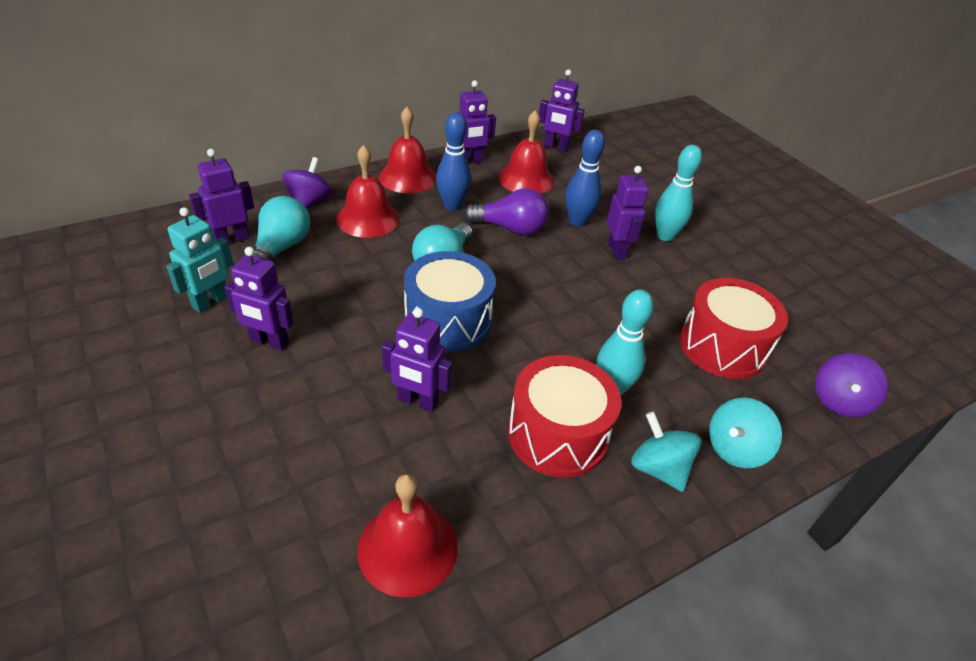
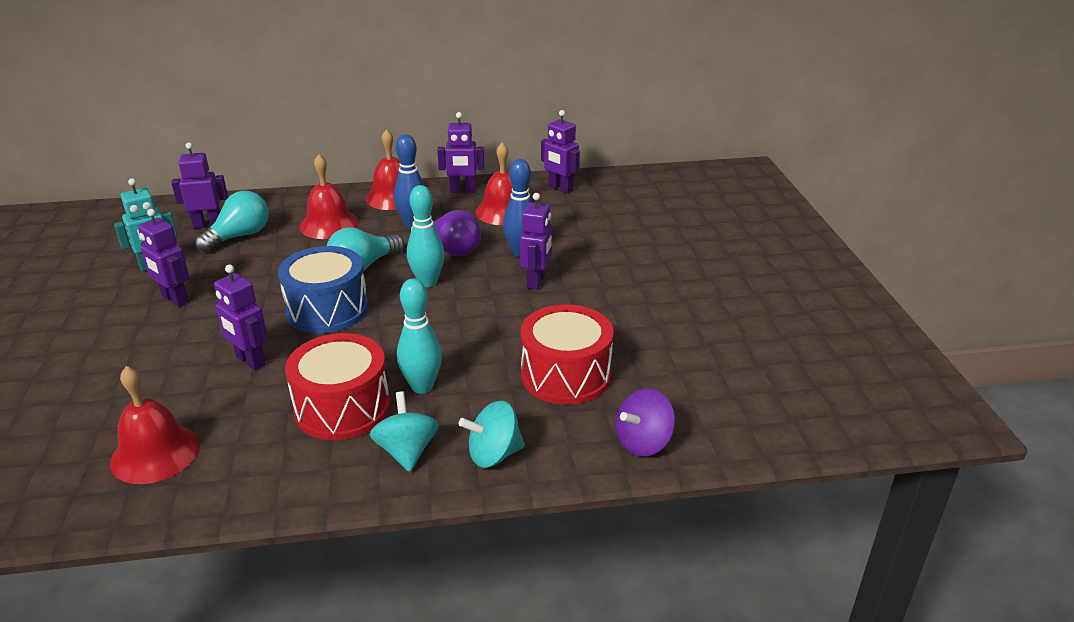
camera: 25 degrees right, 10 degrees down
purple spinning top [282,157,332,209] -> none
turquoise bowling pin [655,145,702,241] -> turquoise bowling pin moved to [407,185,445,287]

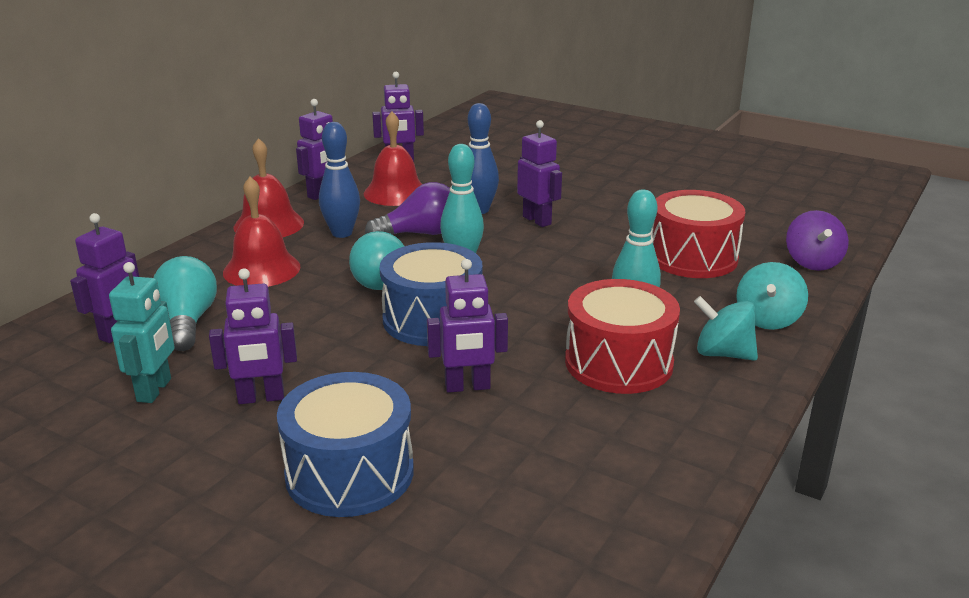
camera: 50 degrees left, 5 degrees down
red bell [110,366,200,484] -> none
none -> blue drum [277,372,414,517]

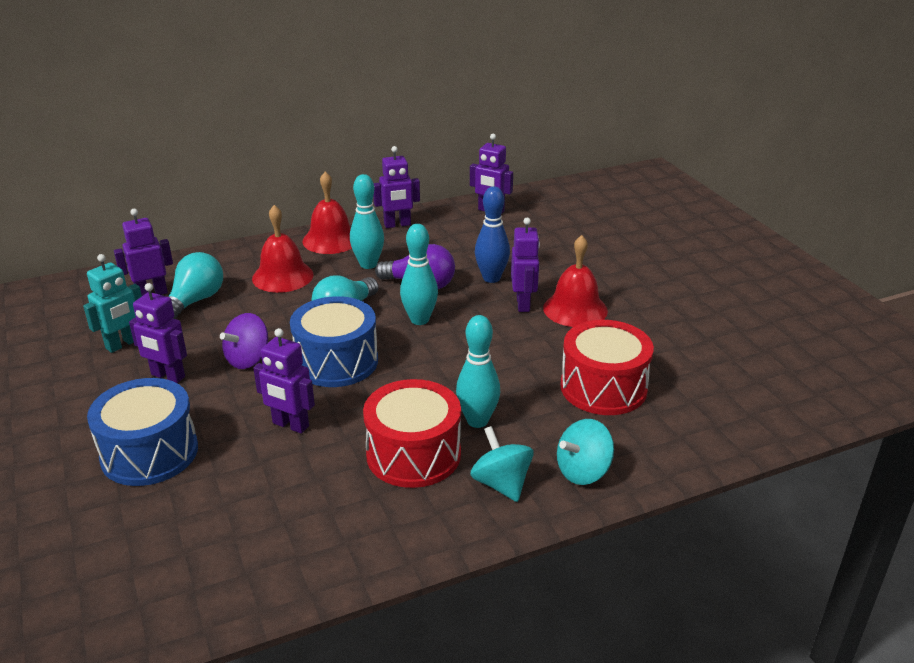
camera: 35 degrees right, 5 degrees up
blue bowling pin [319,122,360,238] -> turquoise bowling pin [350,174,384,269]
red bell [364,111,422,206] -> red bell moved to [543,235,608,327]
purple spinning top [786,210,849,271] -> purple spinning top moved to [220,313,268,369]

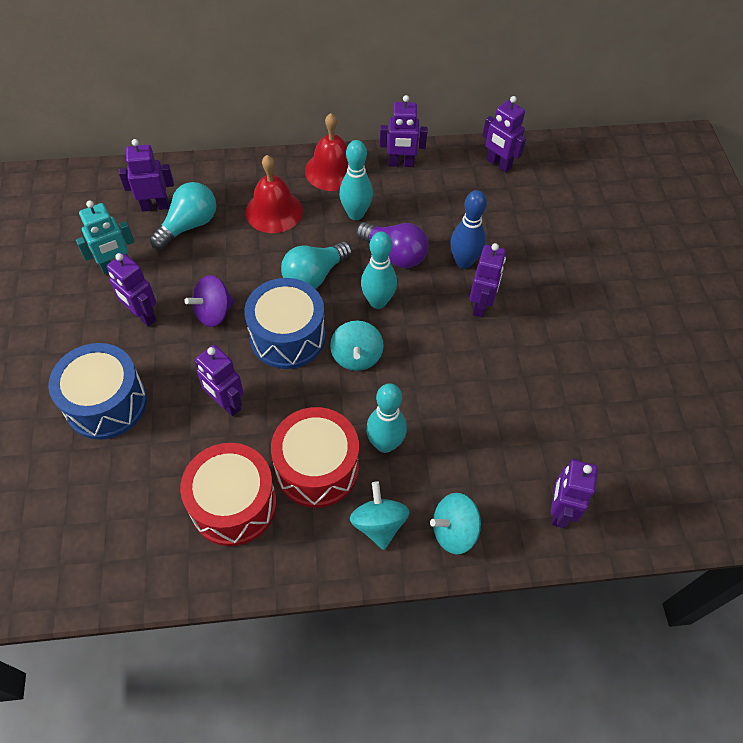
camera: 15 degrees right, 25 degrees up
red bell [543,235,608,327] -> none
red drum [560,320,654,415] -> red drum moved to [180,443,277,546]
none -> turquoise spinning top [330,321,384,371]
none -> purple robot [551,459,598,528]

